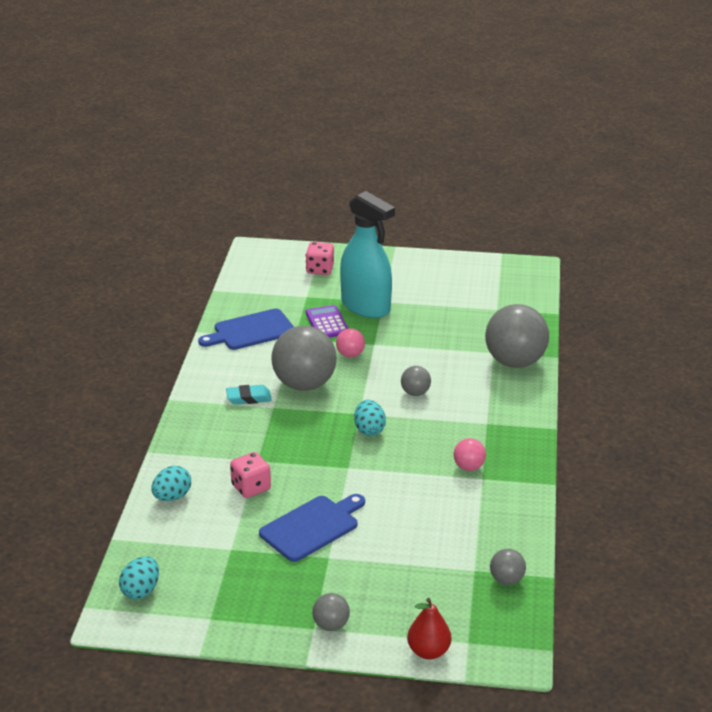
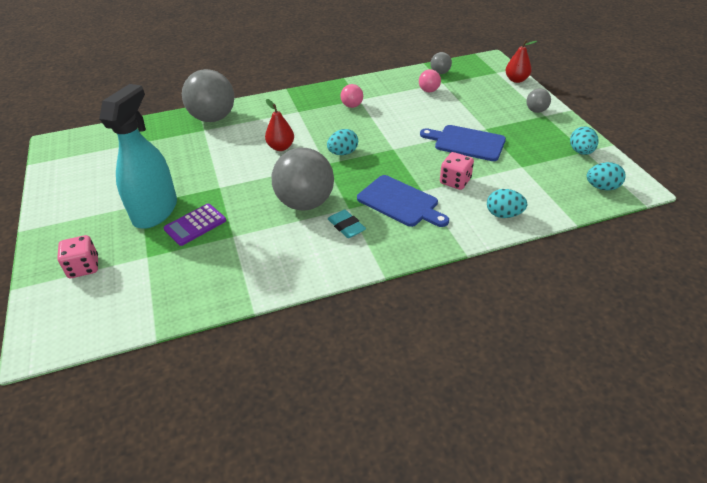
camera: 115 degrees left, 10 degrees up
blue cutting board [198,309,294,350] -> blue cutting board moved to [357,175,449,227]
pink ball [336,328,365,358] -> pink ball moved to [419,69,441,92]
grey ball [401,366,431,396] -> red pear [265,99,294,151]
none -> turquoise egg [570,126,599,155]

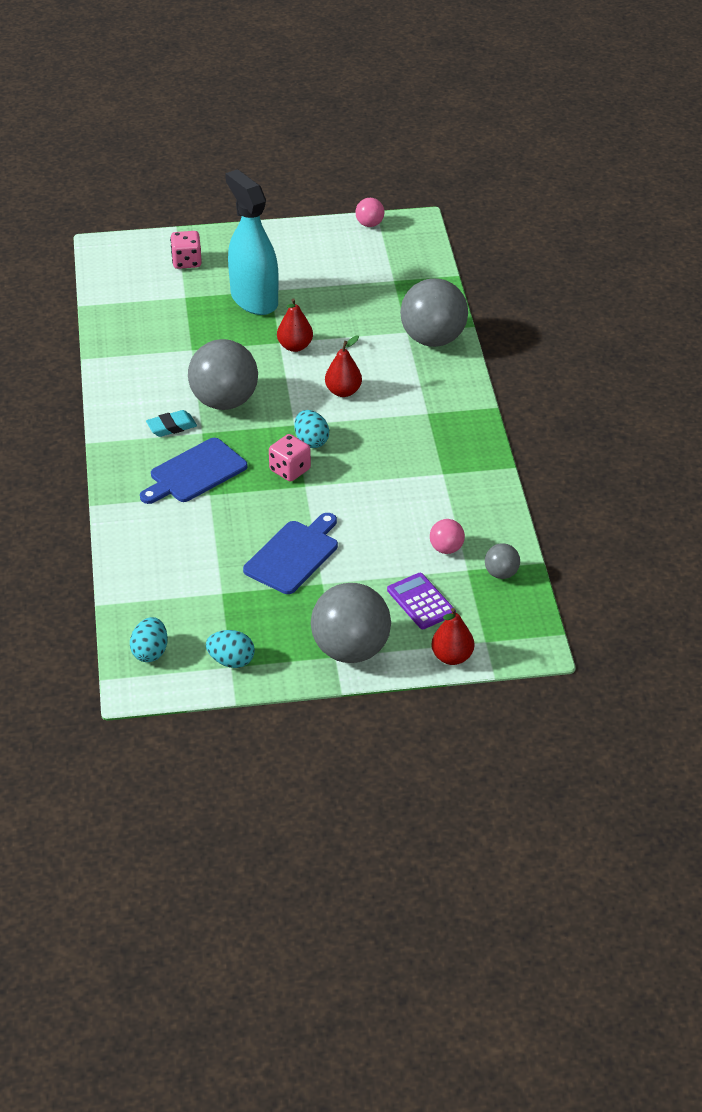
camera: 100 degrees right, 0 degrees up
turquoise spray bottle [99,84,177,229] -> turquoise spray bottle turned 150 degrees counterclockwise [225,169,279,315]
purple calculator [163,204,226,246] -> purple calculator moved to [387,573,456,629]
pink ball [341,84,363,108] -> pink ball moved to [355,198,385,227]
pink dice [440,152,474,190] -> pink dice moved to [269,434,311,482]
turquoise egg [487,189,528,218] -> none
grey ball [526,88,551,113] -> grey ball [311,583,391,663], size x2.15
none -> red pear [277,298,313,352]

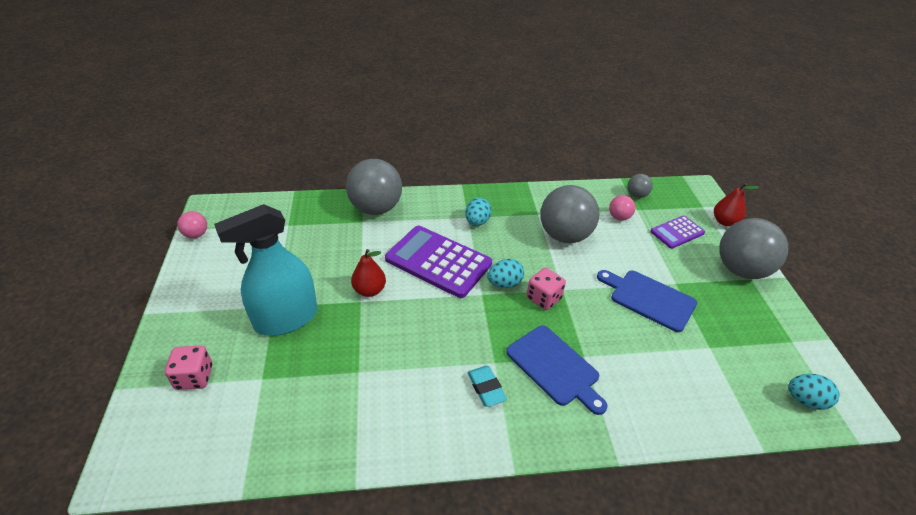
camera: 90 degrees left, 0 degrees up
grey ball [188,339,258,410] -> grey ball moved to [540,185,599,243]
turquoise egg [206,630,255,668] -> turquoise egg moved to [465,198,492,226]
red pear [325,336,362,397] -> purple calculator [385,226,492,298]

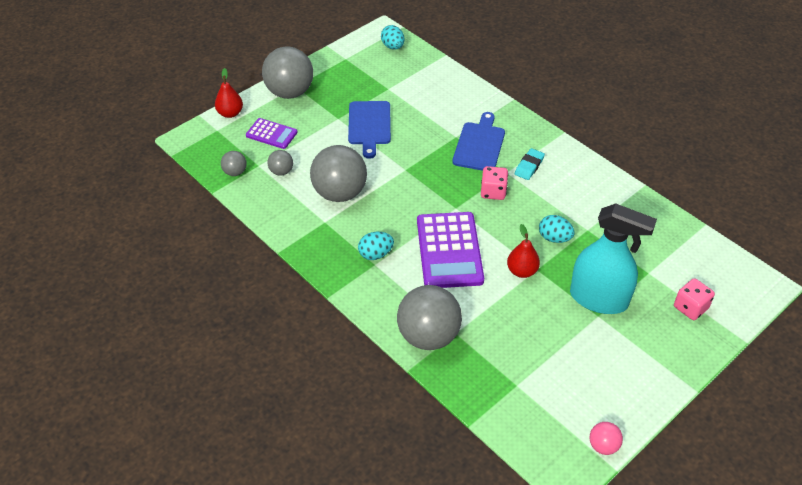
camera: 125 degrees left, 5 degrees up
turquoise egg [487,259,524,288] -> turquoise egg moved to [539,215,575,243]
pink dice [527,268,566,310] -> pink dice moved to [481,166,508,200]
pink ball [609,195,636,221] -> grey ball [267,150,293,176]

